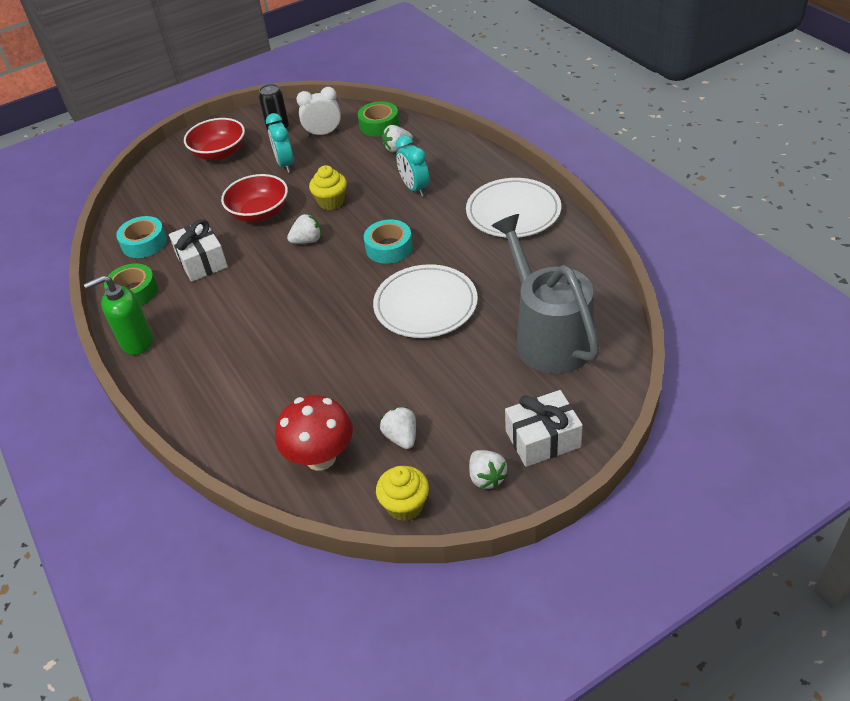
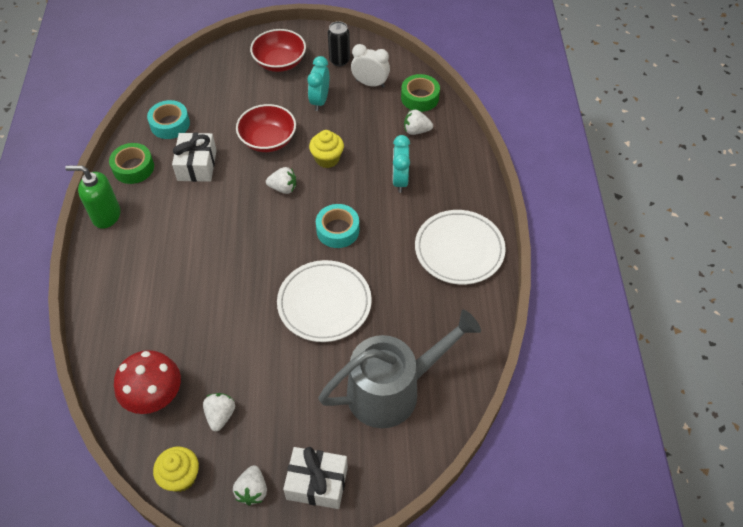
camera: 25 degrees right, 10 degrees up
grey watering can [492,214,600,374] -> grey watering can turned 60 degrees clockwise [318,310,481,428]

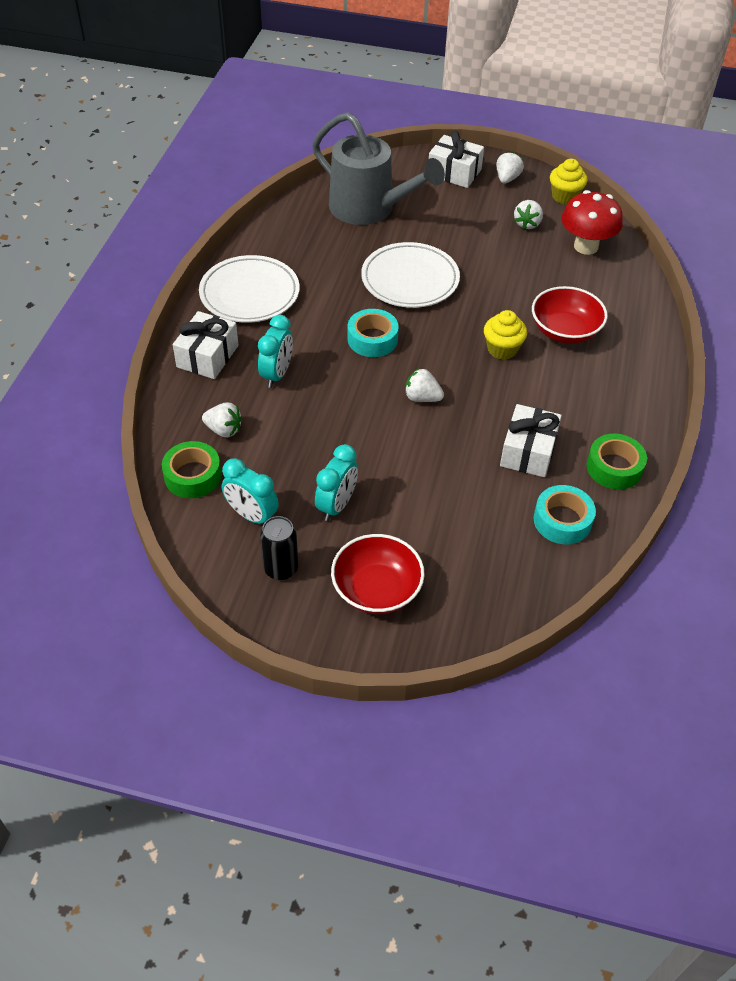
camera: 165 degrees left, 5 degrees down
green soap dispenser [65,165,120,229] -> none
red bowl [236,104,296,152] -> red bowl moved to [532,286,608,344]
yellow cupcake [309,130,344,168] -> yellow cupcake moved to [484,310,527,360]
grey watering can [318,310,481,428] -> grey watering can turned 135 degrees counterclockwise [312,112,445,225]
white clock [351,44,390,88] -> turquoise clock [222,458,279,524]
none -> white gift [173,311,238,379]

